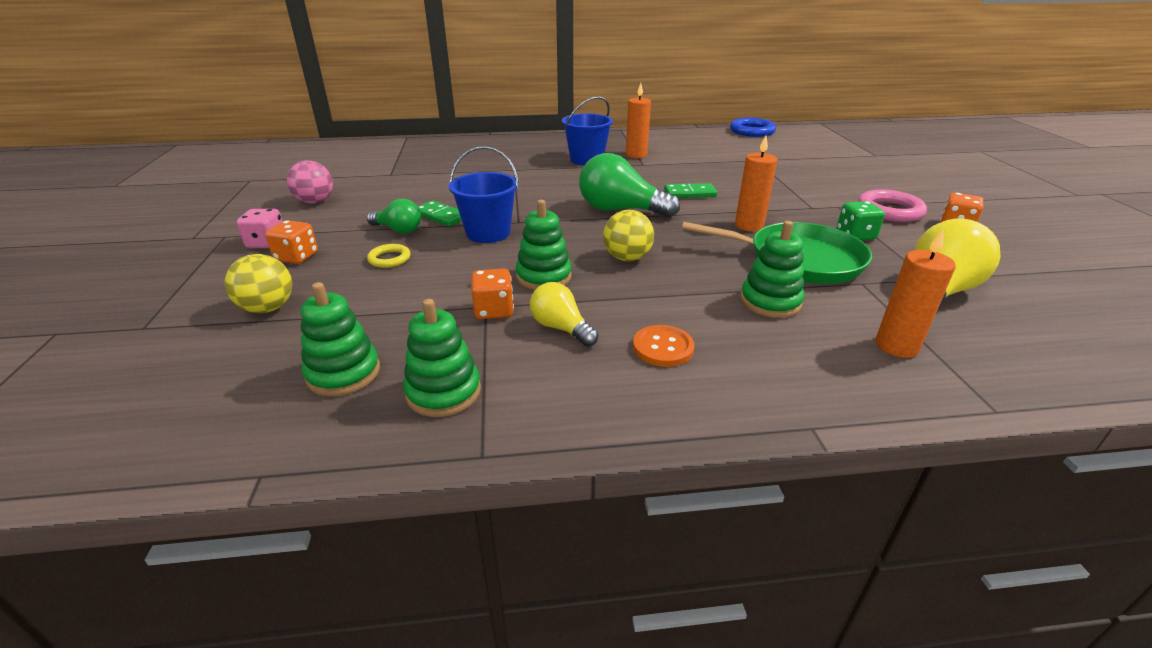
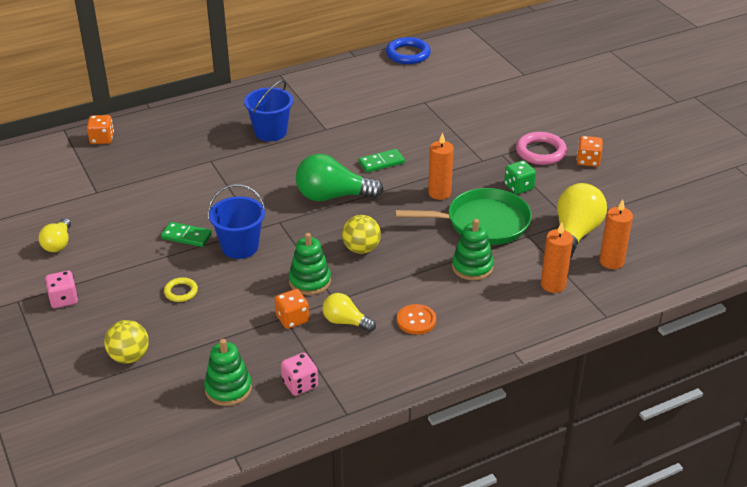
camera: 20 degrees left, 5 degrees up
orange dice [265,220,318,264] -> orange dice moved to [87,115,114,144]
pink ball [287,160,333,204] -> yellow light bulb [39,218,71,252]
green light bulb [367,199,421,234] -> none
green stacking toy [403,299,481,417] -> pink dice [281,352,318,396]
orange candle [626,83,651,158] -> orange candle moved to [599,199,633,269]

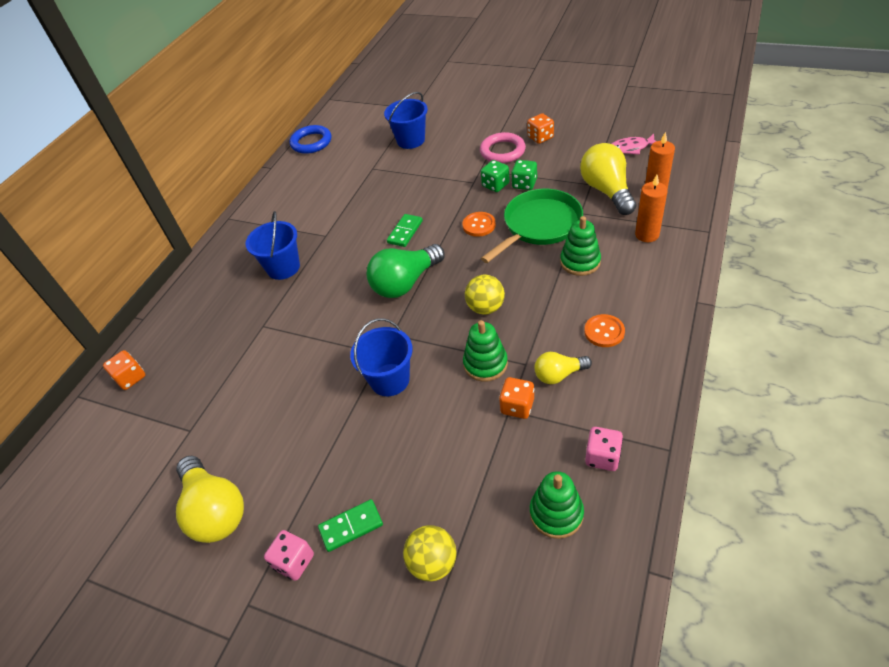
camera: 35 degrees left, 10 degrees up
yellow light bulb [39,218,71,252] -> yellow light bulb [176,455,244,543], size x1.74
green domino [161,222,212,247] -> green domino moved to [318,499,383,552]
yellow ring [164,277,198,302] -> none
orange candle [428,132,454,200] -> orange button [462,212,496,237]
none -> blue bucket [384,92,428,149]
none -> green dice [481,160,510,192]
none -> pink fish [612,134,656,155]

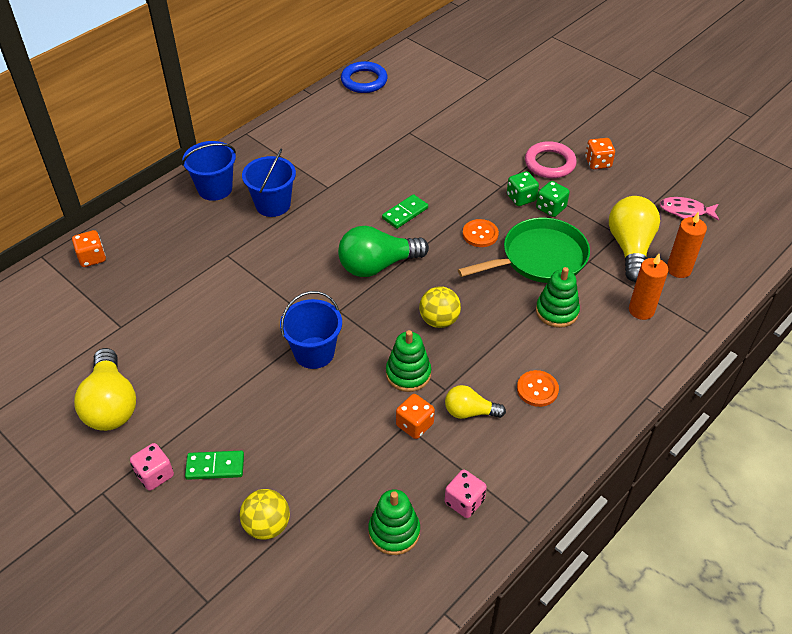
camera: 15 degrees right, 0 degrees up
blue bucket [384,92,428,149] -> blue bucket moved to [182,141,236,201]

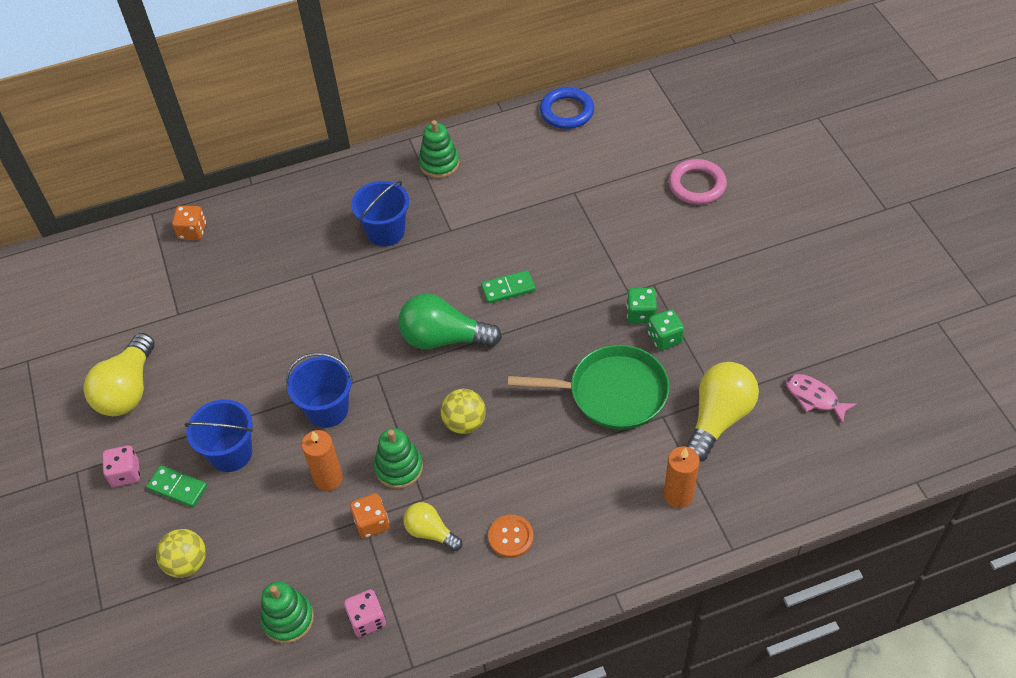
camera: 30 degrees right, 5 degrees up
blue bucket [182,141,236,201] -> blue bucket moved to [184,399,253,472]
orange button [463,219,499,247] -> none
pink ring [525,141,577,178] -> pink ring moved to [669,159,727,204]
green stacking toy [536,267,580,328] -> green stacking toy moved to [419,120,459,178]
orange dice [585,138,615,169] -> none
orange candle [667,212,707,278] -> orange candle moved to [302,430,343,491]

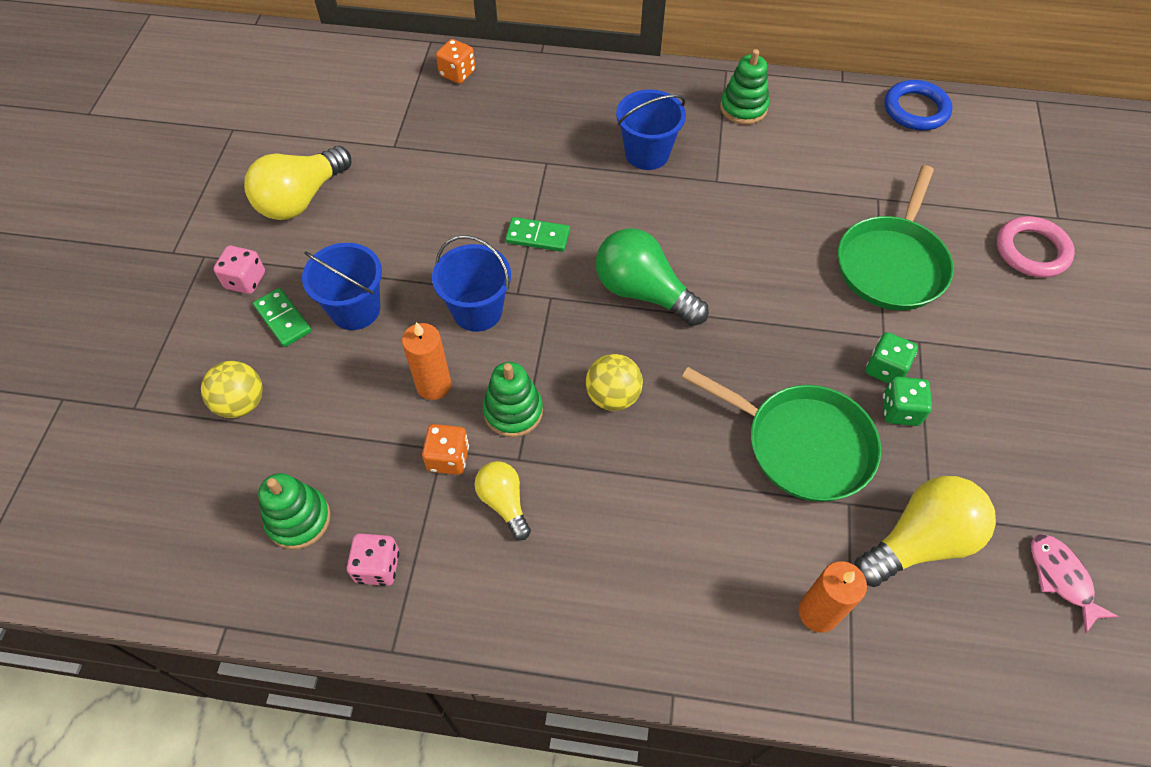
camera: 25 degrees right, 5 degrees up
green domino [481,270,535,304] -> green domino moved to [505,217,570,252]
orange button [488,515,534,558] -> none
none -> green pan [838,165,954,310]

